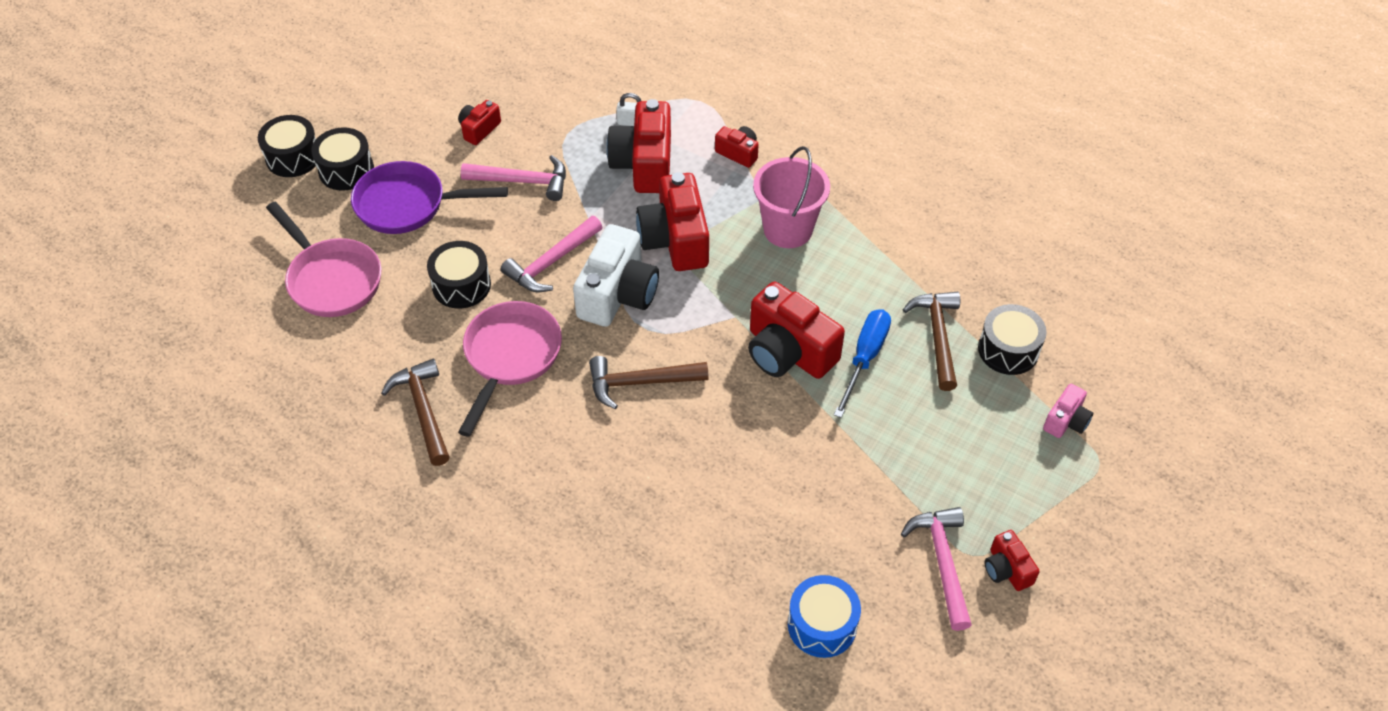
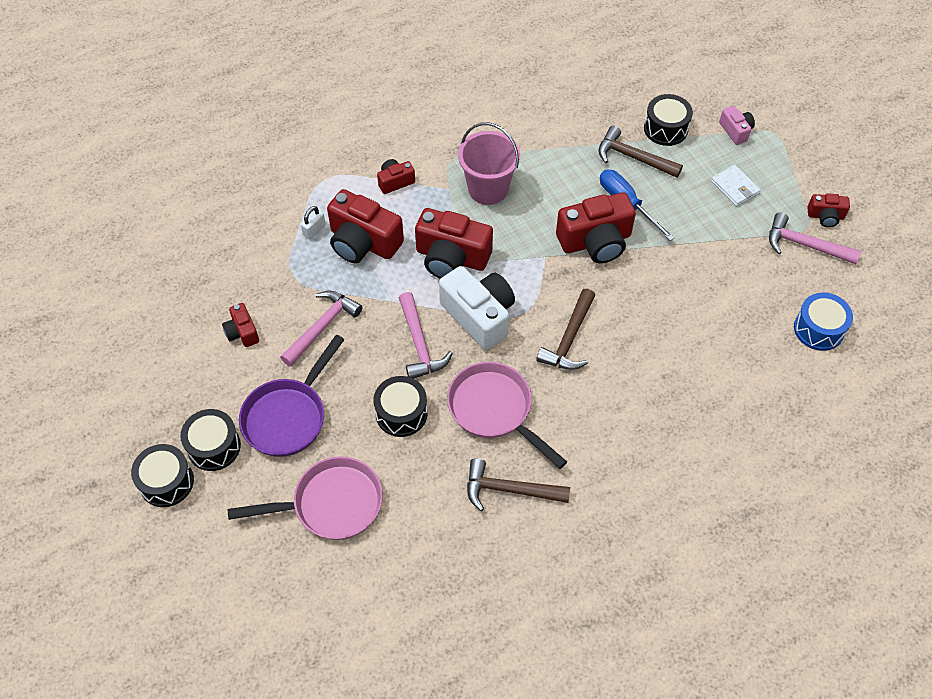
camera: 60 degrees left, 5 degrees up
none -> white wallet [711,165,761,206]

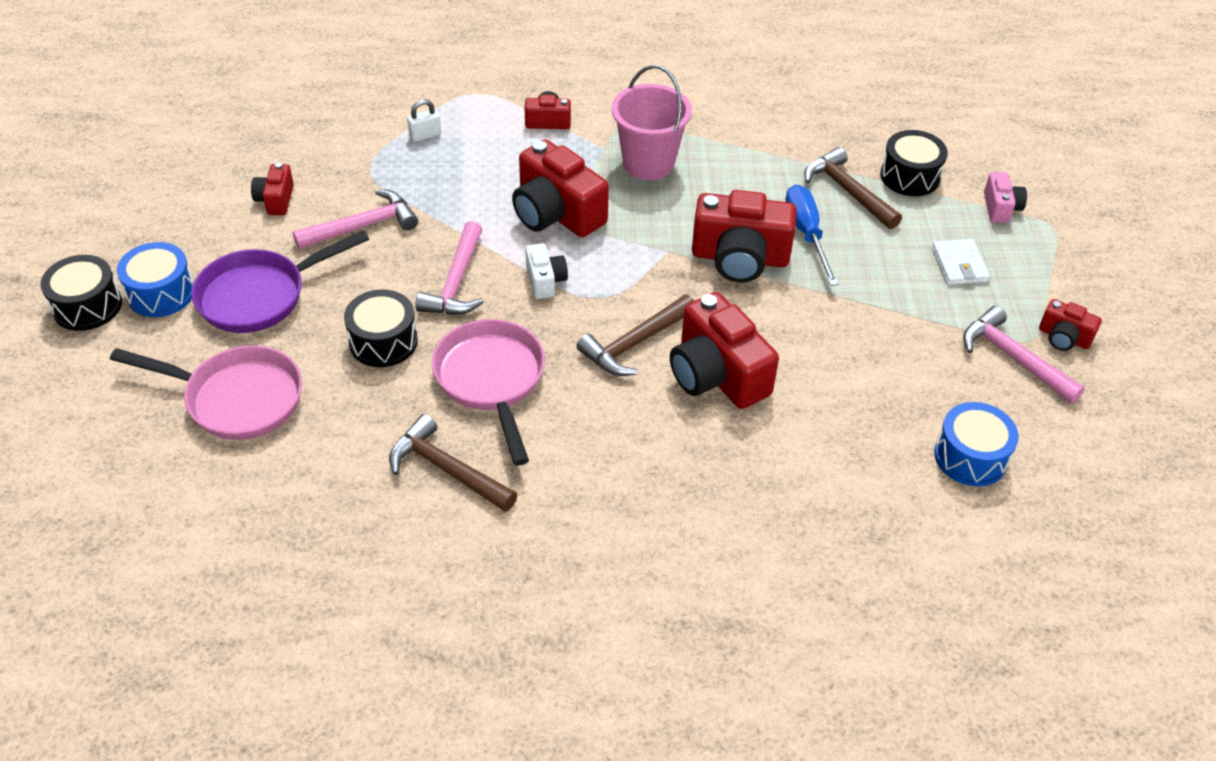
camera: 25 degrees right, 10 degrees down
black drum [180,409,241,471] -> blue drum [117,242,194,317]
red camera [327,189,404,263] -> red camera moved to [670,292,779,409]
white camera [439,266,515,350] -> white camera [525,243,568,299], size x0.51

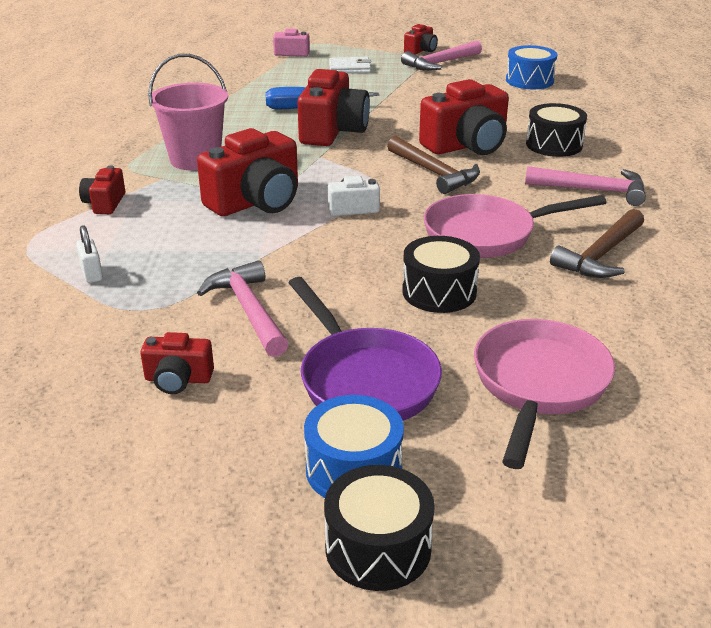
camera: 85 degrees left, 15 degrees down
pink hammer [415,221,484,315] -> pink hammer moved to [525,166,646,206]
brown hammer [804,147,902,229] -> none
black drum [880,130,948,196] -> black drum moved to [526,103,587,157]

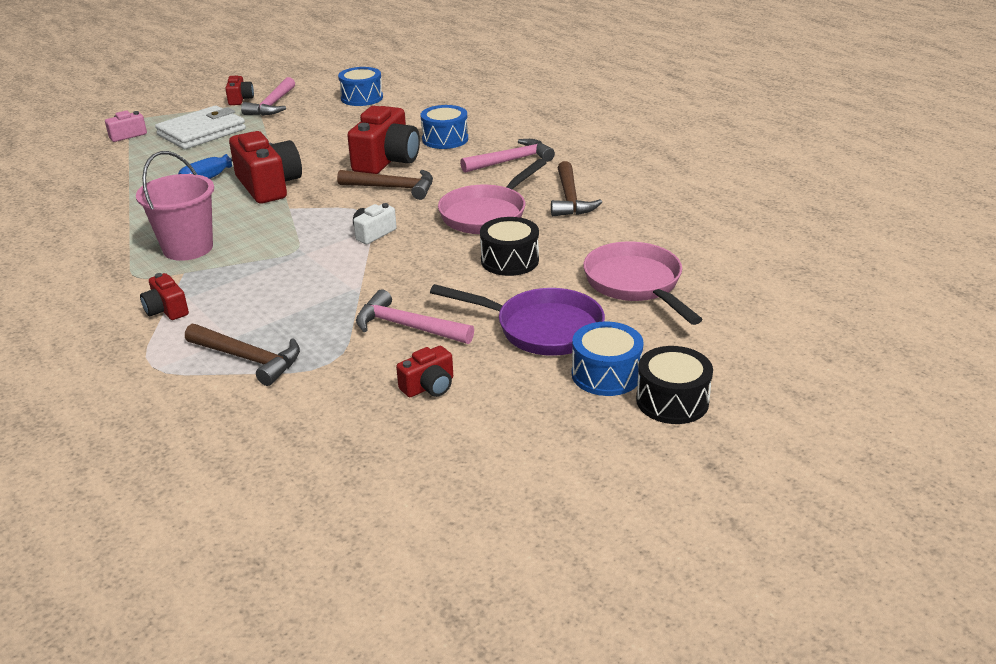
camera: 40 degrees left, 0 degrees up
white padlock [76,225,103,283] -> brown hammer [185,324,300,386]
red camera [197,128,298,216] -> none
white wallet [329,57,371,74] -> white wallet [155,105,246,149], size x1.81
black drum [526,103,587,157] -> blue drum [420,105,468,149]

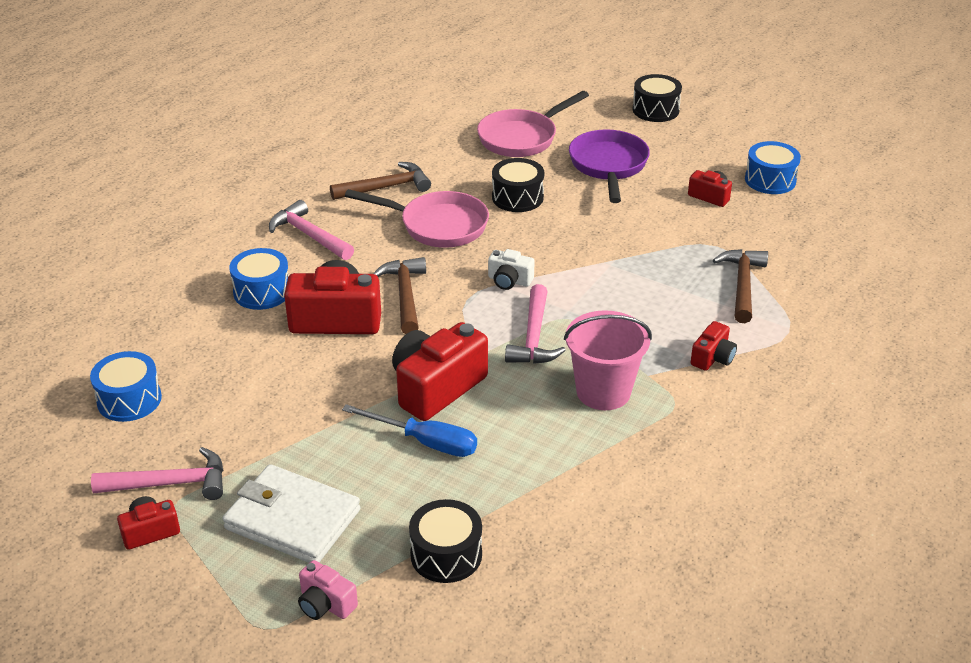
camera: 110 degrees left, 5 degrees up
pink hammer [356,289,474,344] -> pink hammer moved to [505,284,566,364]
blue drum [572,322,644,396] -> blue drum moved to [745,141,801,194]
none -> black drum [409,499,482,583]

